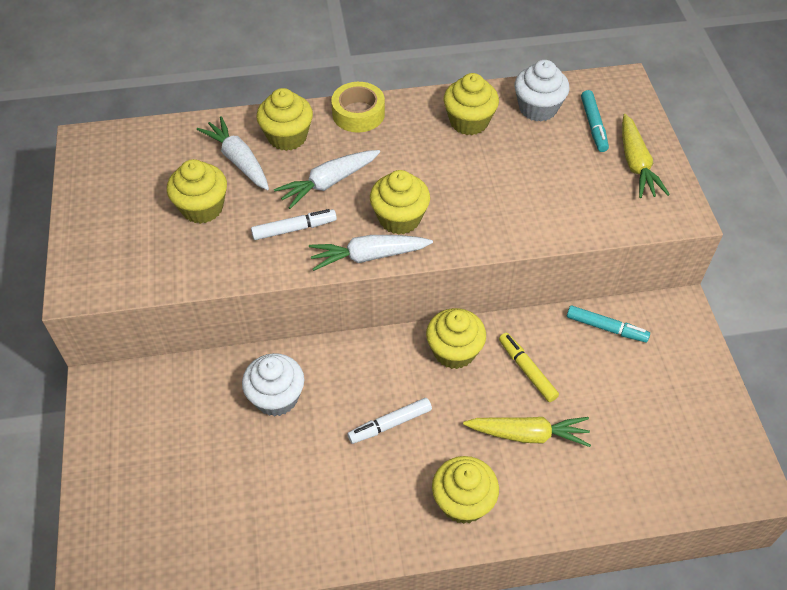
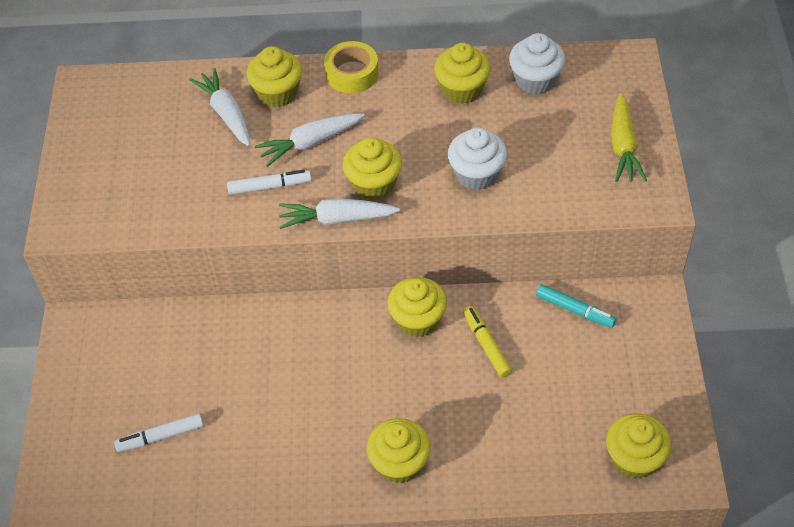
camera: 10 degrees right, 0 degrees up
yellow cupcake [167,159,227,224] -> yellow cupcake moved to [606,413,671,479]
white cupcake [242,353,304,417] -> white cupcake moved to [448,128,507,190]
white marker [348,398,432,444] -> white marker moved to [114,413,204,452]
yellow carrot [463,417,591,447] -> none
turquoise marker [581,90,609,152] -> none

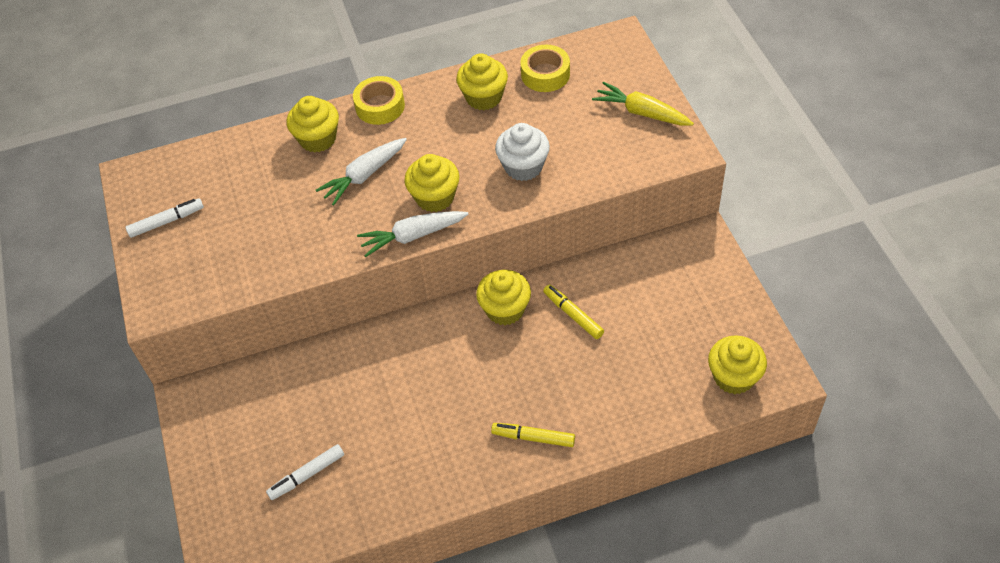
camera: 15 degrees left, 0 degrees up
white carrot [189,68,250,146] -> none
white marker [227,170,312,195] -> white marker moved to [126,198,204,238]
yellow cupcake [367,418,431,483] -> yellow marker [491,423,575,447]
white cupcake [509,33,566,94] -> yellow tape [520,45,570,92]
turquoise marker [536,284,617,328] -> none
yellow carrot [611,93,647,182] -> yellow carrot turned 135 degrees clockwise [592,82,694,126]

